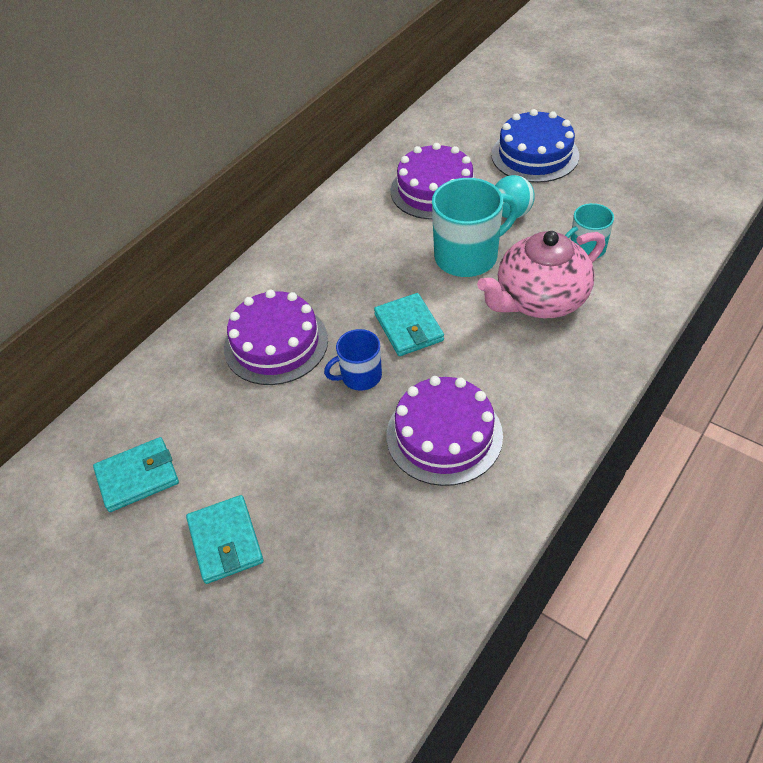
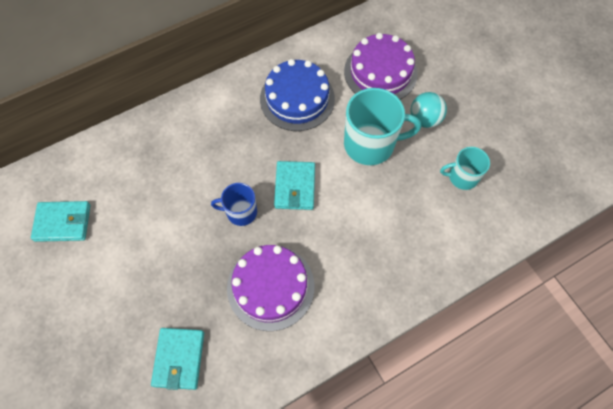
camera: 20 degrees right, 15 degrees up
turquoise wallet [186,495,264,584] -> turquoise wallet moved to [151,328,204,390]
purple cake [224,290,328,385] -> none
pink teapot [477,231,605,318] -> none
blue cake [491,109,579,183] -> blue cake moved to [260,59,335,131]

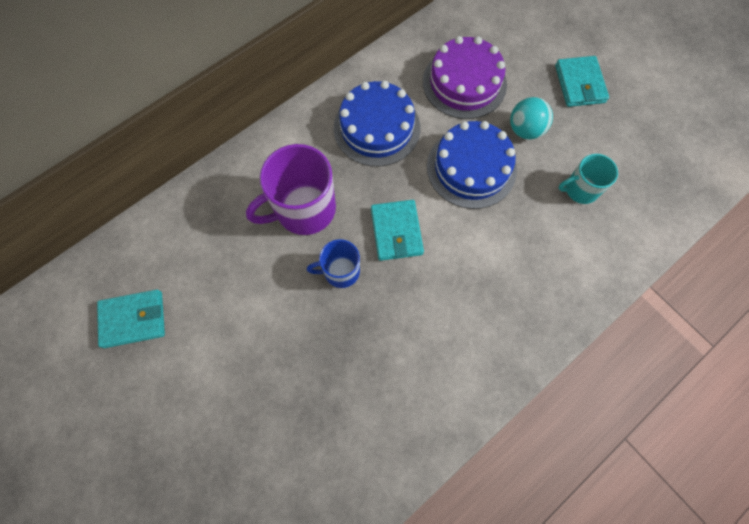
camera: 10 degrees left, 5 degrees up
turquoise wallet [151,328,204,390] -> turquoise wallet moved to [555,56,609,107]
purple cake [227,245,314,331] -> none
turquoise mug [344,88,421,165] -> blue cake [427,121,517,209]
none -> purple mug [246,144,336,235]

